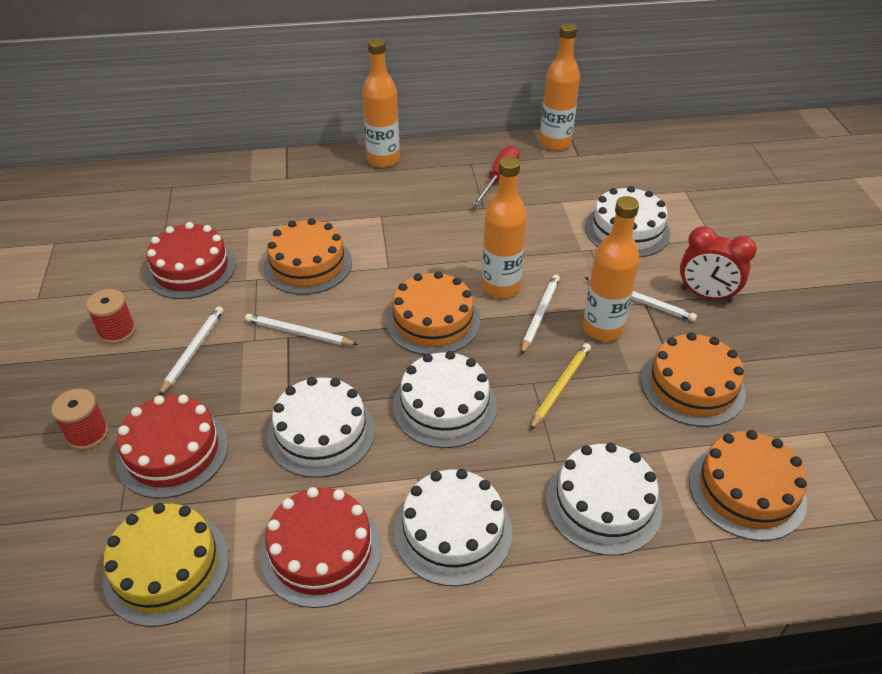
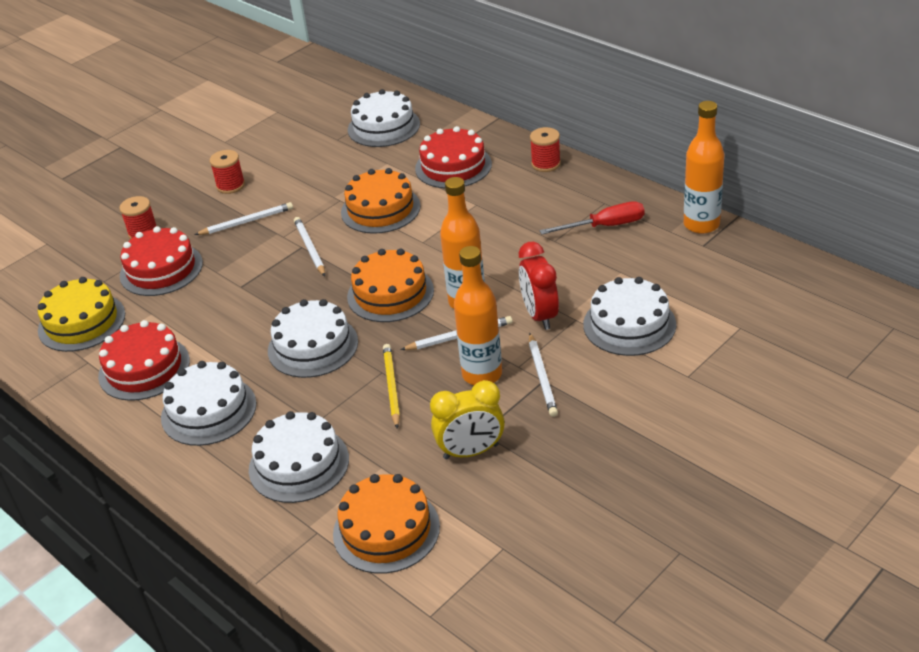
camera: 55 degrees right, 5 degrees down
red cake [145,222,236,299] -> red cake moved to [415,126,492,188]
white cake [267,377,375,478] -> white cake moved to [348,89,420,147]
orange bottle [362,38,400,168] -> red spool [530,127,561,172]
yellow pencil [530,343,591,430] -> yellow pencil turned 90 degrees counterclockwise [383,344,400,429]
orange cake [641,332,746,427] -> yellow clock [430,380,505,460]
red clock [680,226,757,303] -> red clock moved to [519,242,559,330]

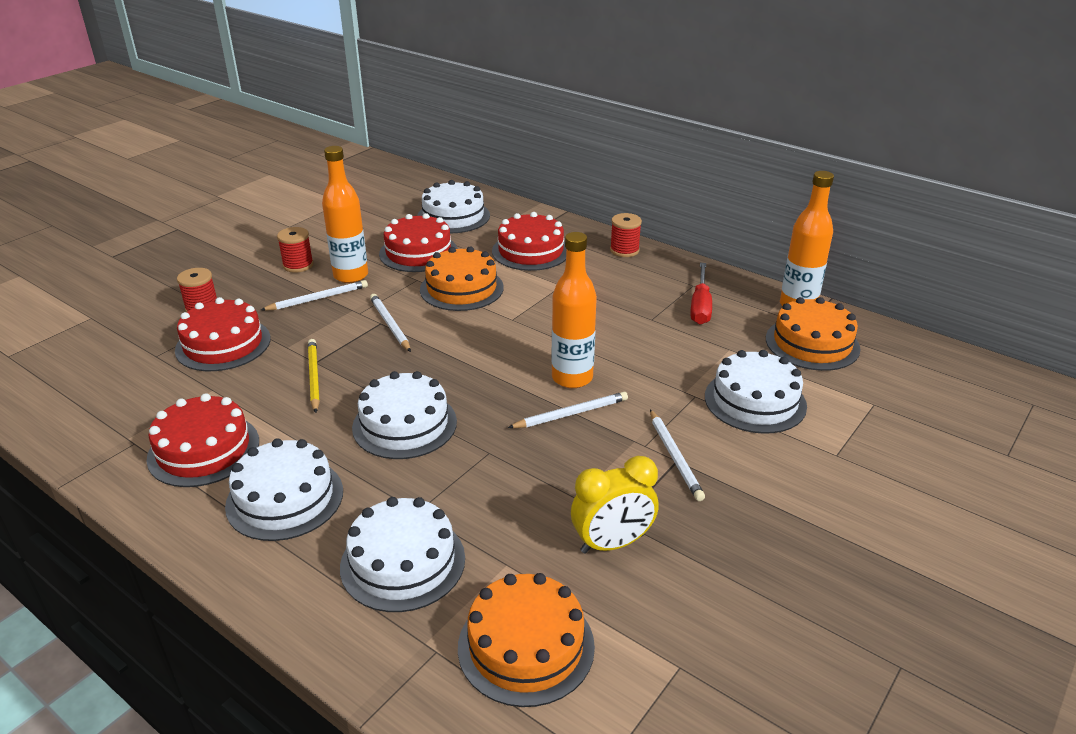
camera: 10 degrees left, 5 degrees down
yellow cake [38,277,125,352] -> none
orange cake [347,249,434,322] -> orange cake moved to [766,297,861,371]
yellow pencil [383,344,400,429] -> yellow pencil moved to [308,339,320,413]
orange bottle [454,246,502,385] -> orange bottle moved to [322,146,368,283]
red clock [519,242,559,330] -> none
red screwdriver [540,201,644,235] -> red screwdriver turned 120 degrees clockwise [690,263,712,325]
none -> red cake [379,213,458,272]

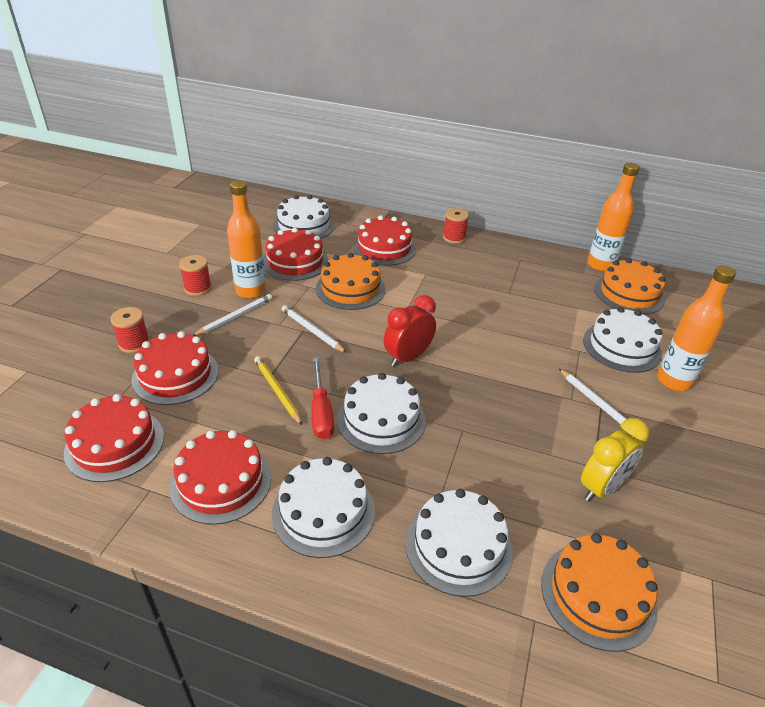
camera: 20 degrees left, 5 degrees up
white pencil [508,392,628,428] -> none
orange bottle [551,232,597,388] -> orange bottle moved to [657,265,736,391]
red screwdriver [690,263,712,325] -> red screwdriver moved to [311,356,334,439]
none -> red cake [64,394,164,482]
none -> red clock [384,295,436,367]

